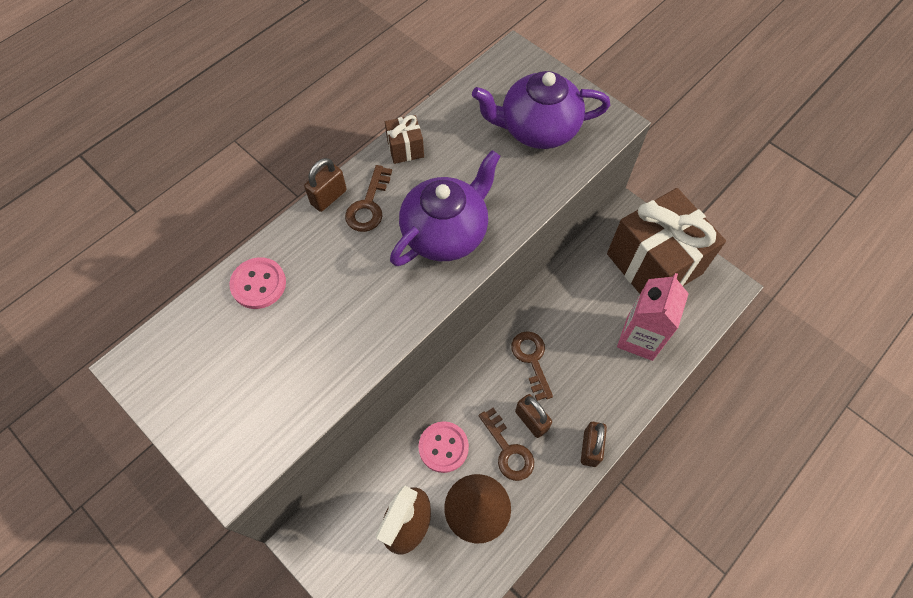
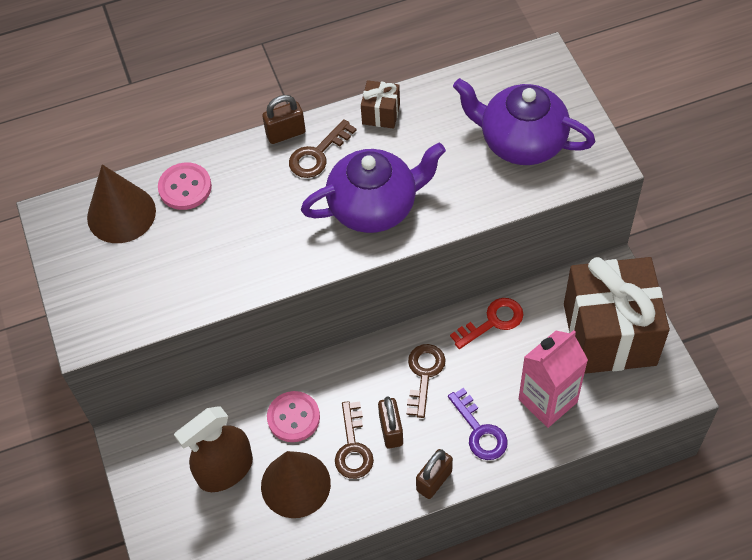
camera: 30 degrees right, 5 degrees down
none -> brown cone [87,165,156,243]
none -> purple key [448,388,508,460]
none -> red key [450,298,524,349]

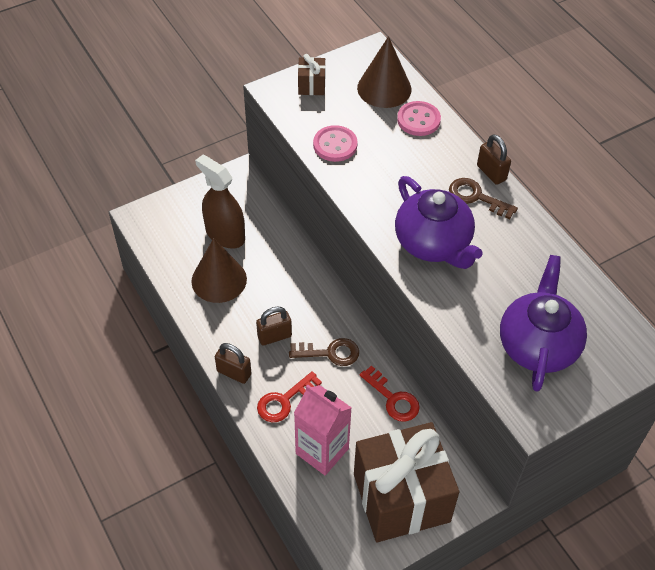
camera: 75 degrees right, 5 degrees down
pink button [267,391,320,442] -> pink button moved to [313,125,358,162]
brown key [335,401,374,479] -> none
brown gift [361,80,400,129] -> brown gift moved to [298,54,326,95]
purple key [448,388,508,460] -> red key [257,371,322,422]

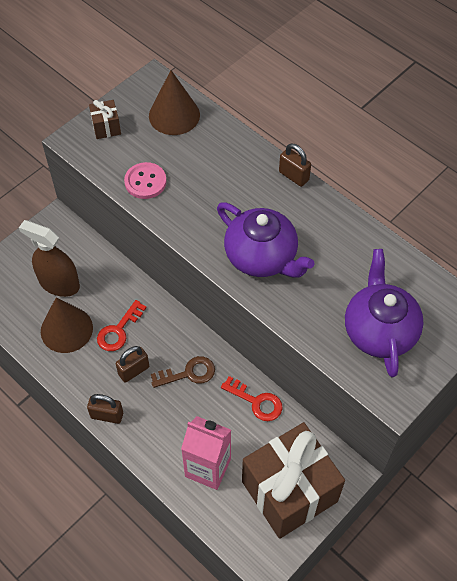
camera: 15 degrees left, 5 degrees up
red key [257,371,322,422] -> red key moved to [97,300,147,351]
pink button [397,101,441,136] -> none
brown key [449,178,518,219] -> none

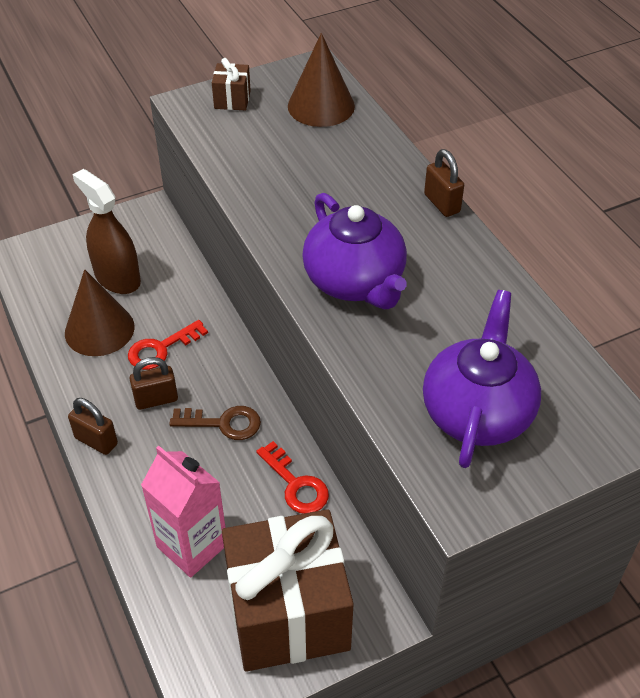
camera: 20 degrees right, 10 degrees down
pink button [124,162,167,199] -> none

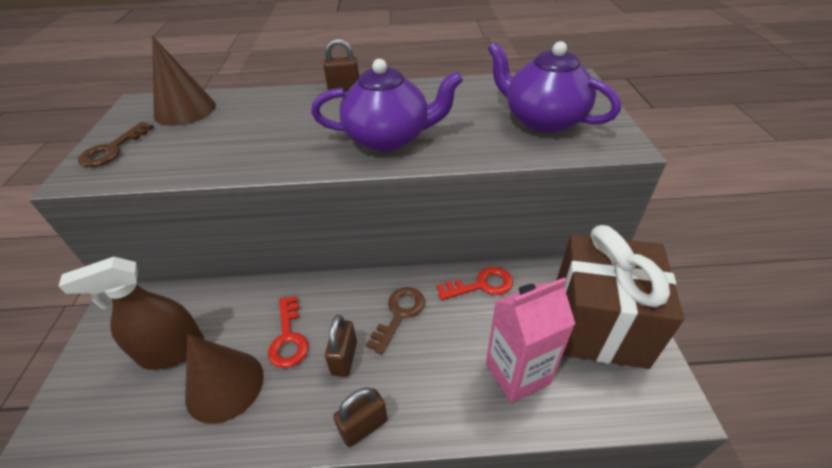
camera: 65 degrees left, 5 degrees down
brown gift [212,58,251,110] -> brown key [78,122,154,167]

